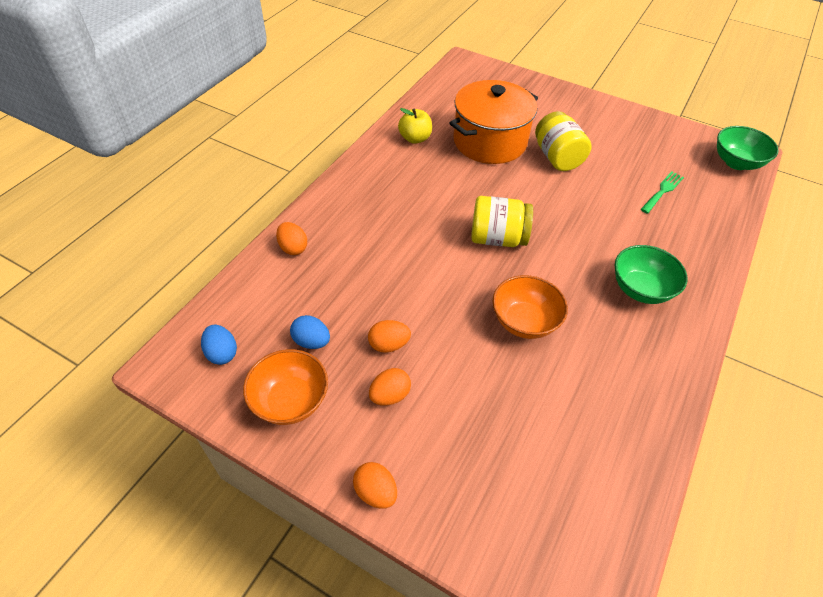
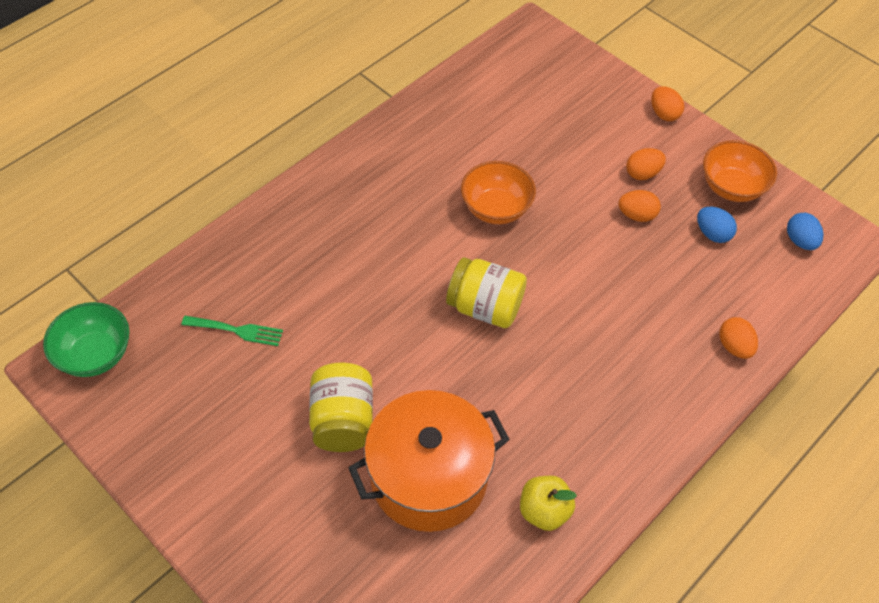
camera: 165 degrees left, 5 degrees up
green bowl [615,245,688,304] -> none
green fork [641,171,684,214] -> green fork turned 135 degrees counterclockwise [182,316,283,346]

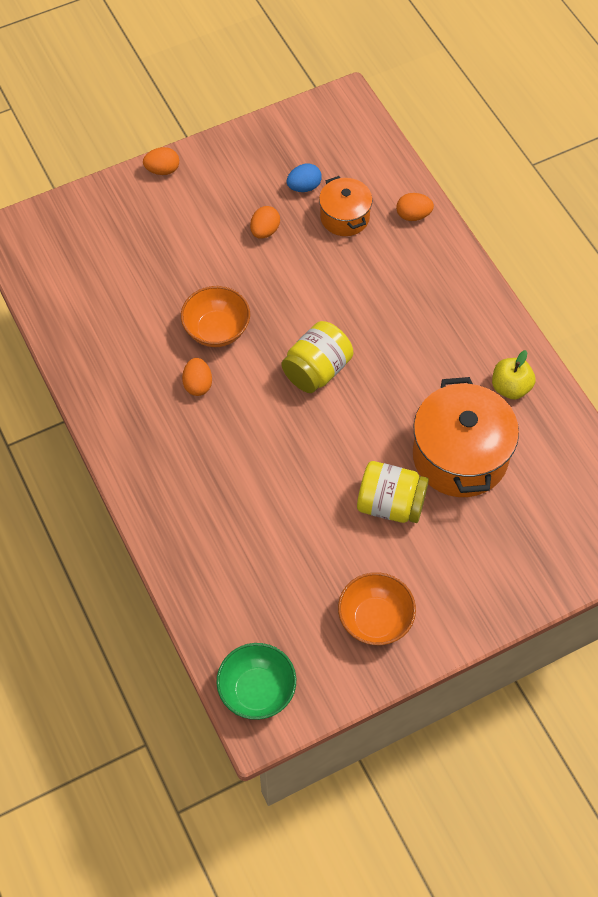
camera: 70 degrees left, 5 degrees up
green fork [182,316,283,346] -> none
orange egg [626,148,666,180] -> orange egg moved to [182,358,212,396]
orange bowl [703,140,777,202] -> orange bowl moved to [338,572,416,645]
blue egg [787,213,823,250] -> none
none -> orange pot [319,176,373,236]

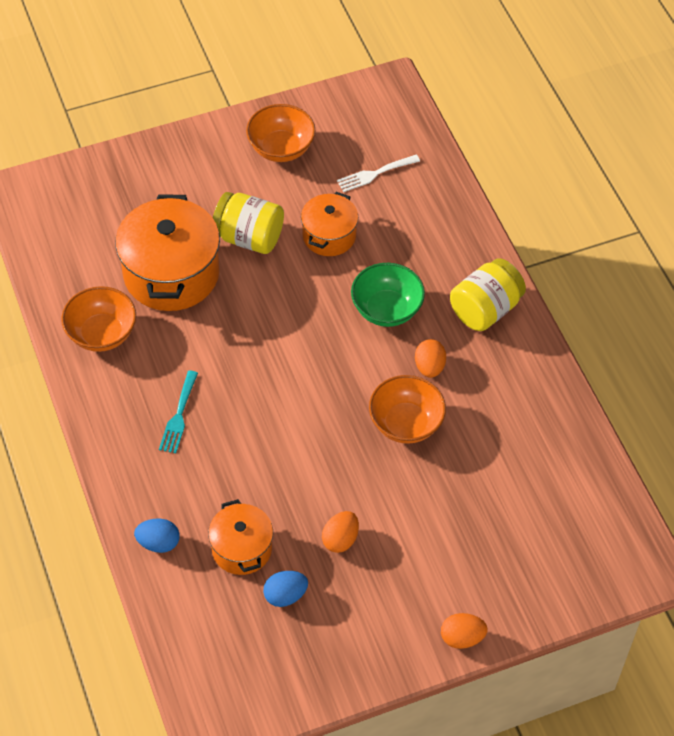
camera: 175 degrees left, 5 degrees down
green bowl [216,643,296,720] -> green bowl moved to [351,263,425,327]
yellow jar [281,321,353,393] -> yellow jar moved to [450,258,526,331]
orange egg [396,193,434,221] -> blue egg [134,518,180,553]
yellow apple [492,350,535,399] -> orange bowl [61,286,136,352]
none -> turquoise fork [159,371,198,453]
none -> orange pot [301,192,358,256]
none -> white fork [337,155,420,192]

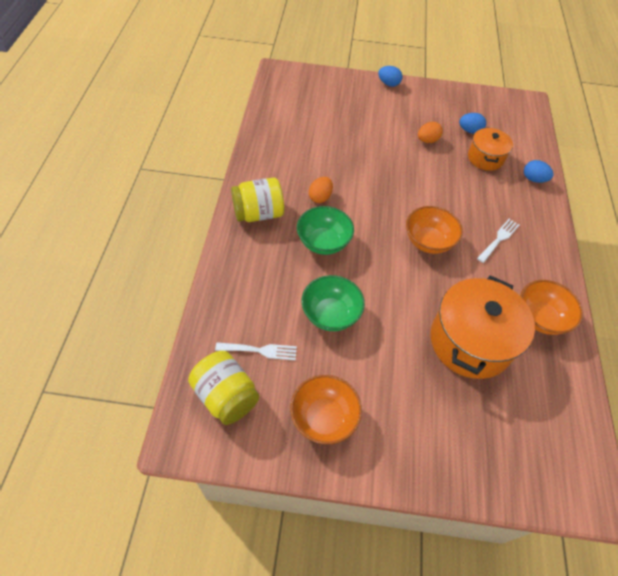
camera: 155 degrees left, 0 degrees up
turquoise fork [159,371,198,453] -> white fork [477,219,519,263]
yellow jar [213,192,284,254] -> yellow jar moved to [188,351,259,425]
orange pot [301,192,358,256] -> green bowl [302,275,365,331]
orange bowl [369,375,446,444] -> orange bowl moved to [406,206,463,254]
orange egg [441,613,488,649] -> blue egg [378,66,402,87]

